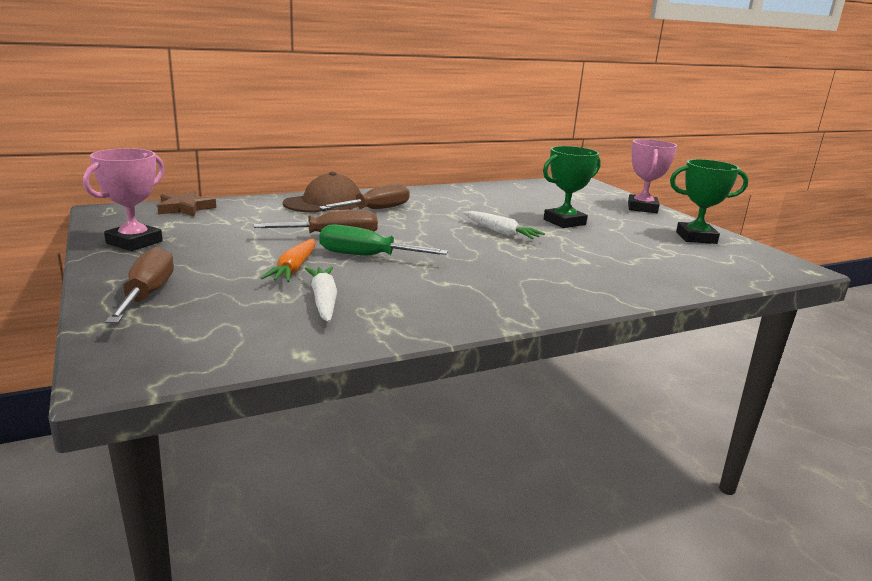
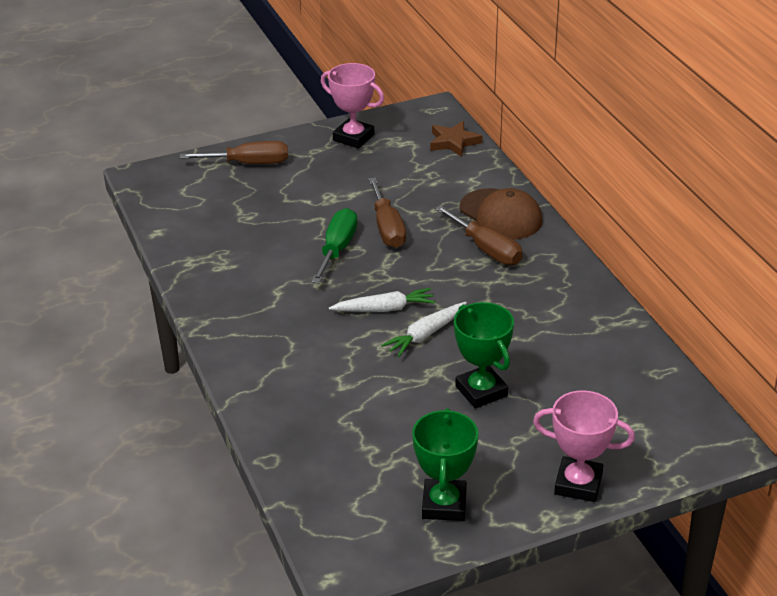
camera: 95 degrees right, 15 degrees up
orange carrot [261,239,315,282] -> none
white carrot [305,267,337,322] -> white carrot moved to [329,288,435,312]

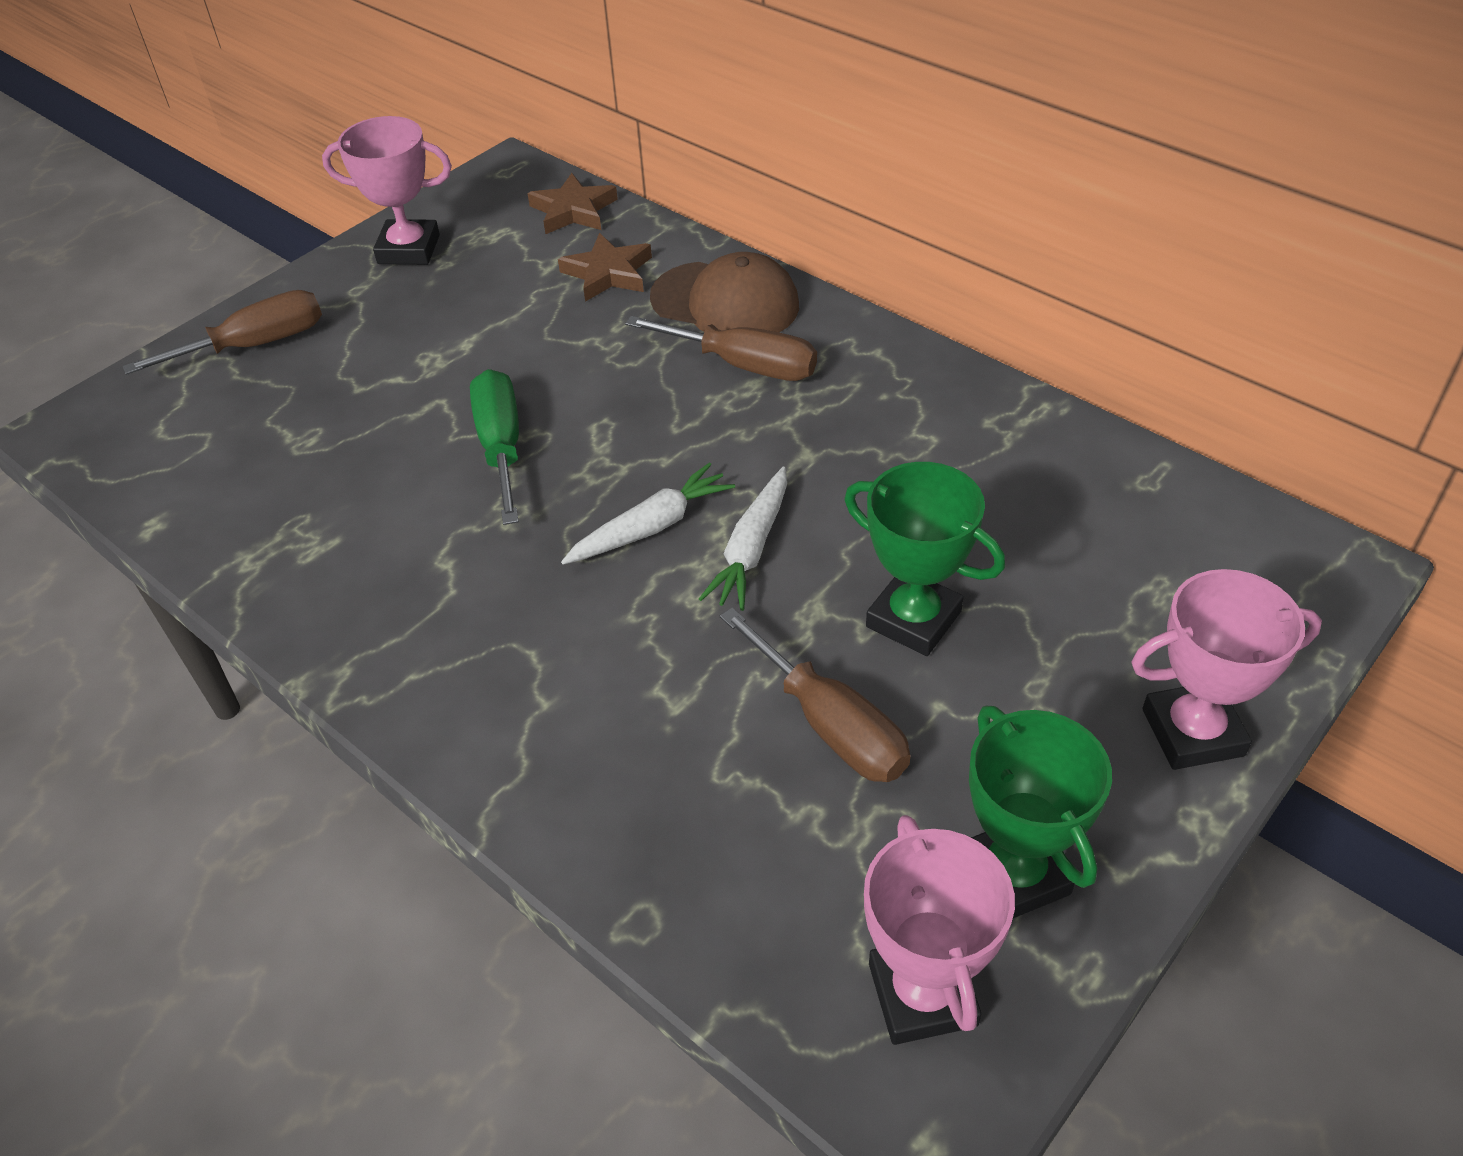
camera: 25 degrees left, 10 degrees up
brown screwdriver [368,177,406,248] -> brown screwdriver moved to [720,608,911,782]
none -> brown star [558,233,652,302]
none -> pink trophy [864,815,1015,1045]

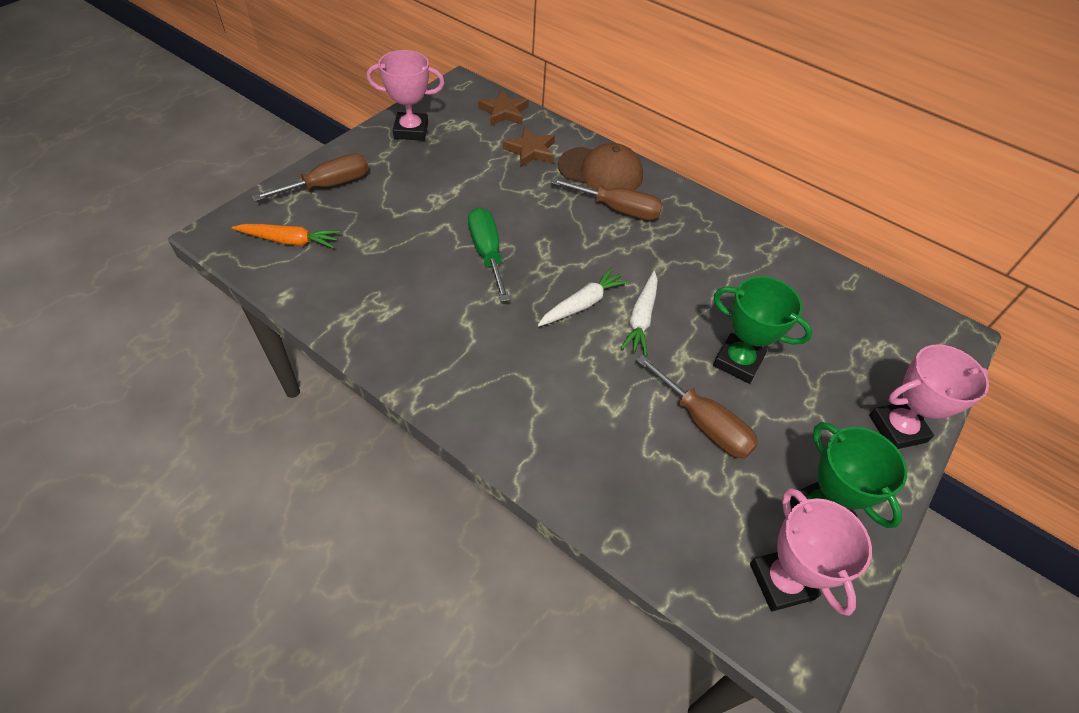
camera: 10 degrees left, 5 degrees up
none -> orange carrot [232,224,340,248]

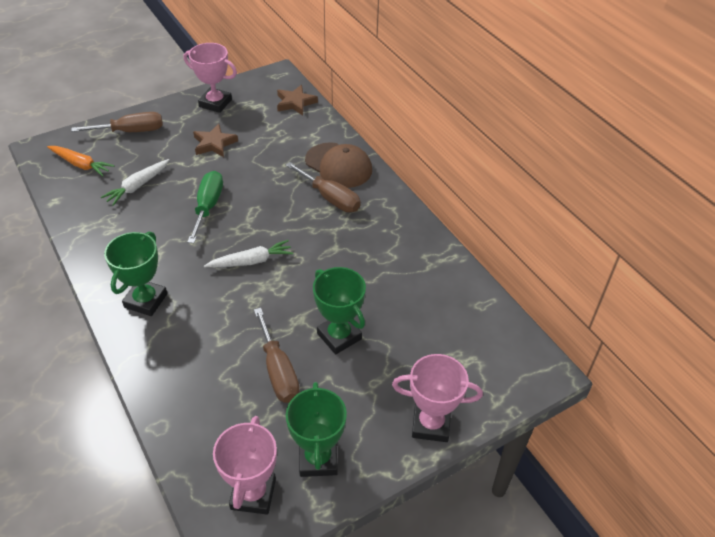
camera: 25 degrees right, 5 degrees down
brown star [503,127,555,167] -> brown star moved to [193,124,238,157]
white carrot [620,271,658,356] -> white carrot moved to [101,159,169,206]
none -> green trophy [104,232,167,316]

